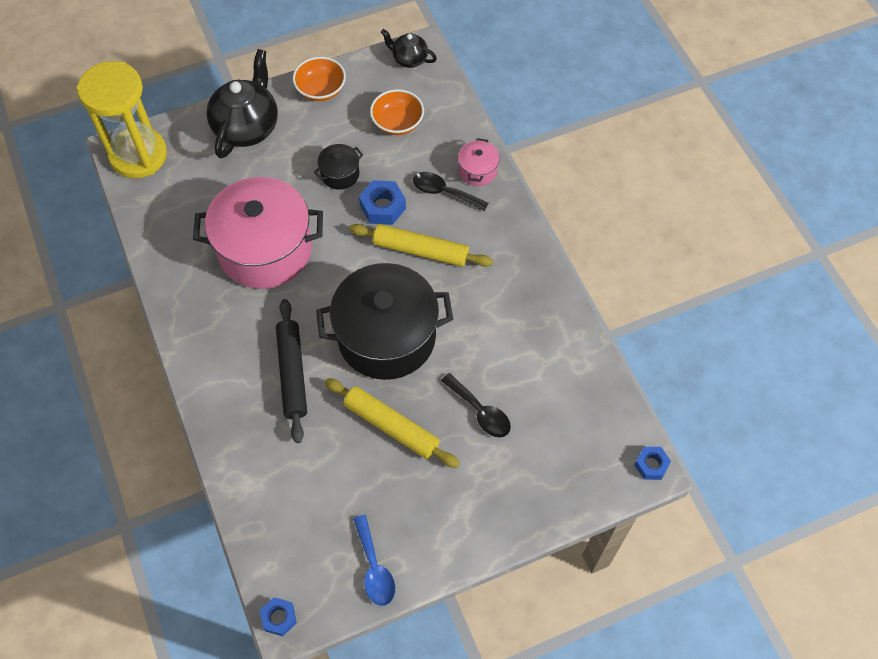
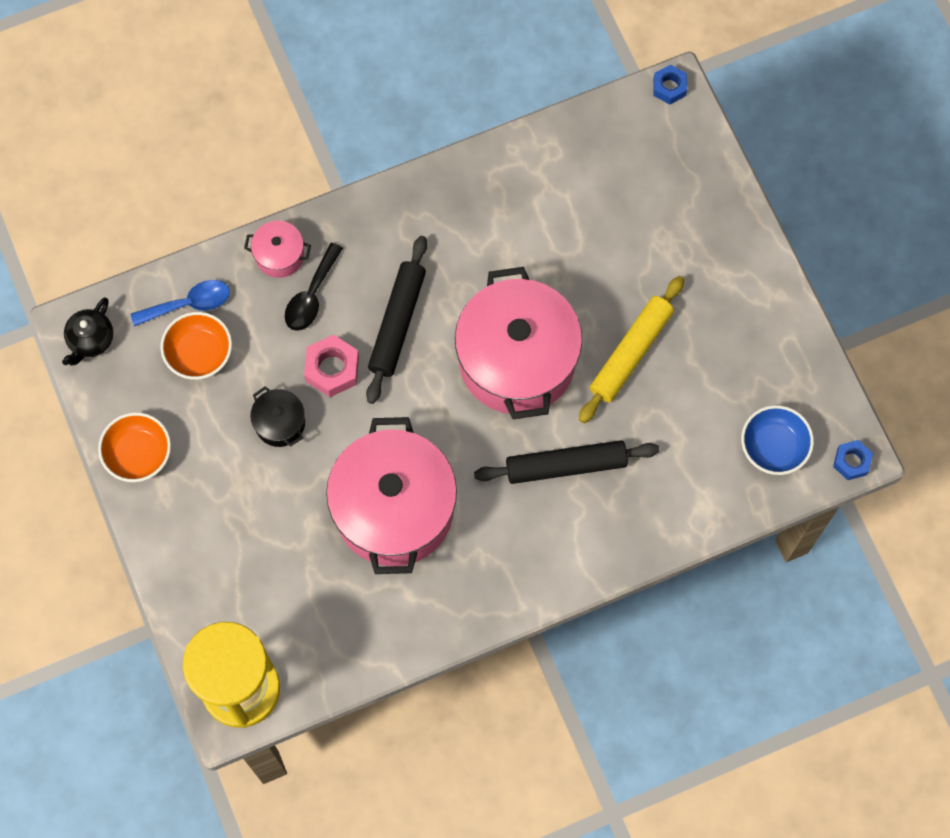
camera: 90 degrees left, 10 degrees up
black teapot [206,49,278,158] -> none
black pot [316,263,453,380] -> pink pot [455,267,582,419]
yellow rolling pin [349,224,493,267] -> black rolling pin [366,236,427,404]
blue spoon [353,515,395,606] -> blue spoon moved to [131,280,230,326]
blue nut [359,180,406,225] -> pink nut [304,335,359,397]
black spoon [441,373,511,437] -> none
none -> blue bowl [741,405,814,475]

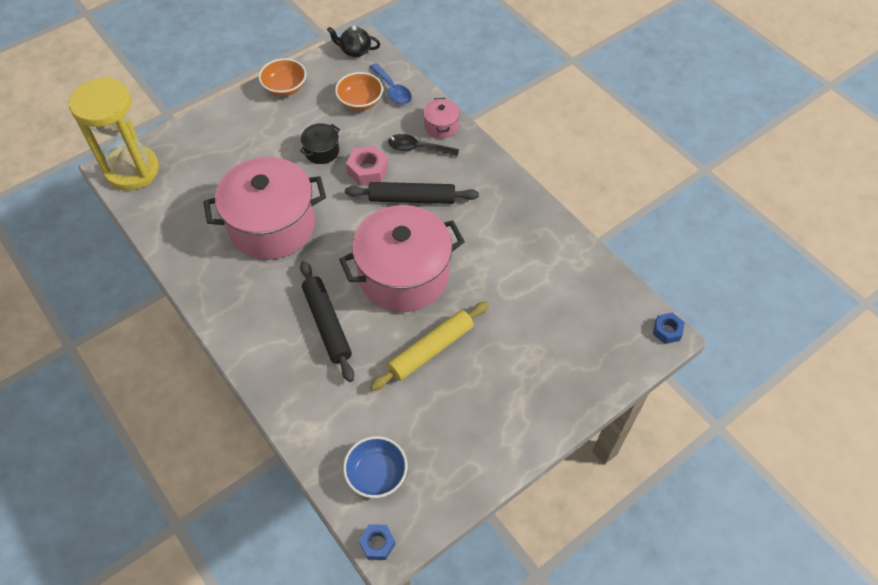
camera: 75 degrees right, 15 degrees down
yellow rolling pin [579,276,684,423] -> yellow rolling pin turned 60 degrees counterclockwise [370,301,489,391]

